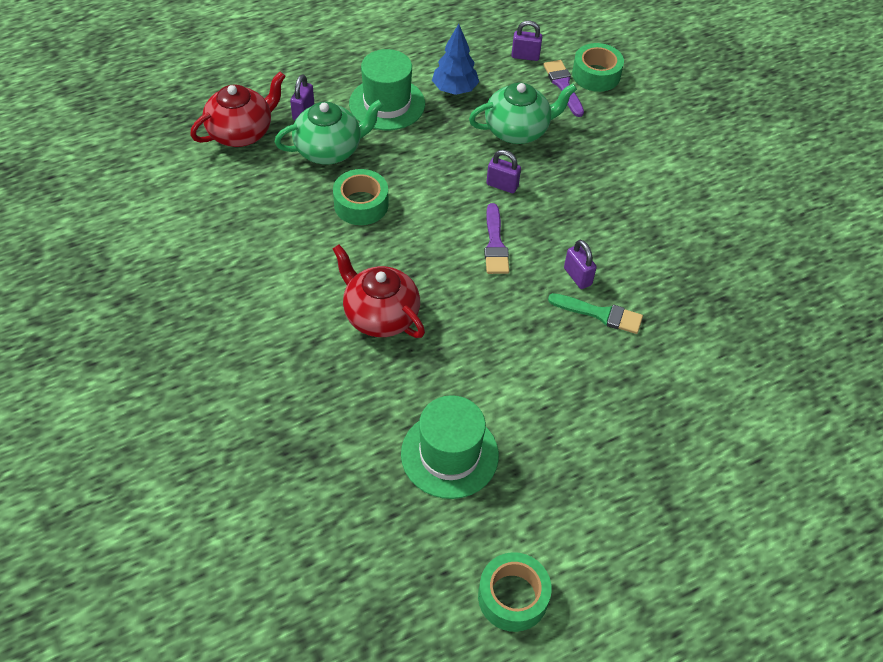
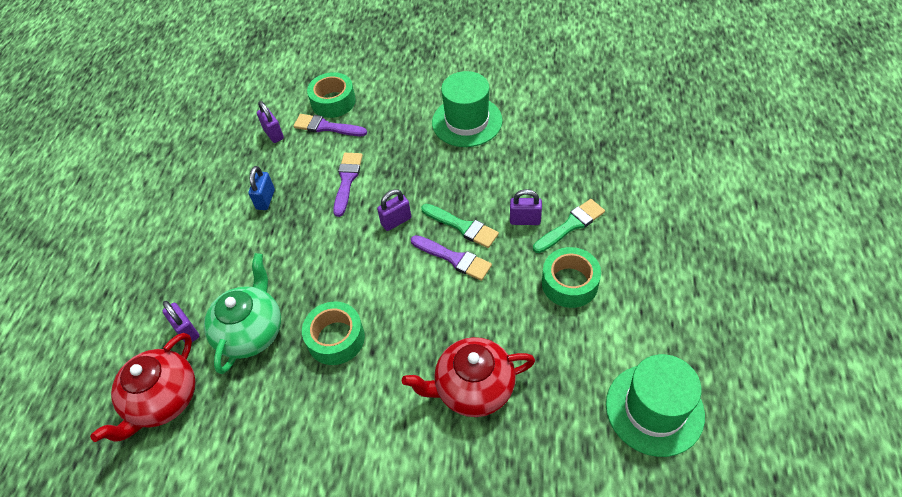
camera: 50 degrees left, 0 degrees up
red teapot [190,72,286,147] -> red teapot turned 150 degrees counterclockwise [90,333,195,442]
green hat [349,49,425,130] -> green hat moved to [432,71,503,147]
blue tree [432,24,479,95] -> blue padlock [248,166,275,210]
green teapot [469,83,577,144] -> purple brush [333,153,363,217]
green tape [478,552,552,632] -> green tape moved to [542,247,601,308]
purple padlock [511,21,542,61] -> purple padlock turned 75 degrees counterclockwise [257,101,284,143]
none -> green brush [421,204,499,248]

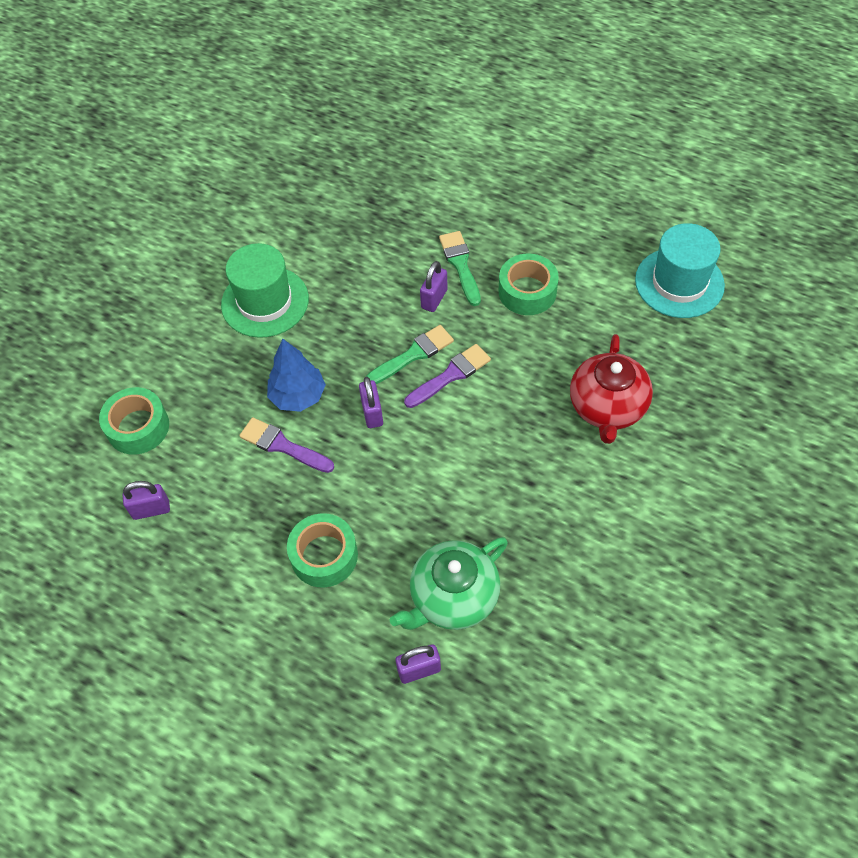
camera: 70 degrees left, 5 degrees up
red teapot [90,333,195,442] -> none
green teapot [204,253,281,374] -> green teapot turned 75 degrees counterclockwise [390,537,508,630]
blue padlock [248,166,275,210] -> none
purple brush [294,114,367,136] -> none
green tape [302,302,365,365] -> green tape moved to [287,513,358,588]
green hat [606,354,705,457] -> turquoise hat [635,223,725,318]
none -> blue tree [267,339,326,412]

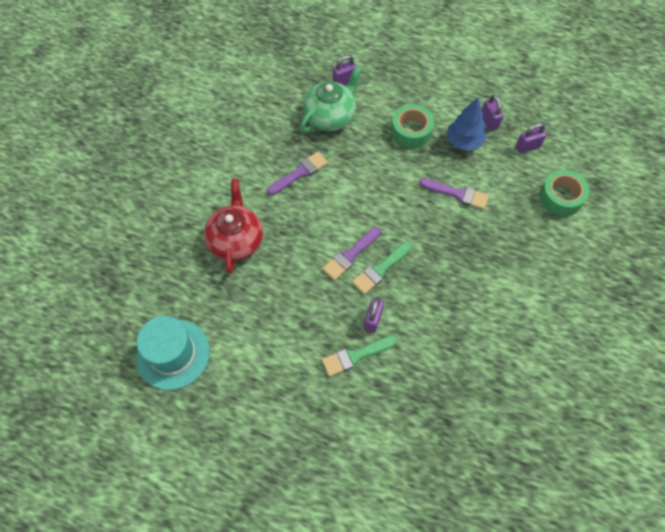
camera: 170 degrees right, 5 degrees up
green hat [221,243,309,338] -> none
blue tree [267,339,326,412] -> blue tree moved to [447,97,487,151]
purple padlock [359,377,383,428] -> purple padlock moved to [482,95,503,131]
green brush [439,231,481,306] -> green brush turned 90 degrees clockwise [322,336,398,377]
green tape [499,254,559,315] -> none
none -> purple brush [267,152,328,195]

